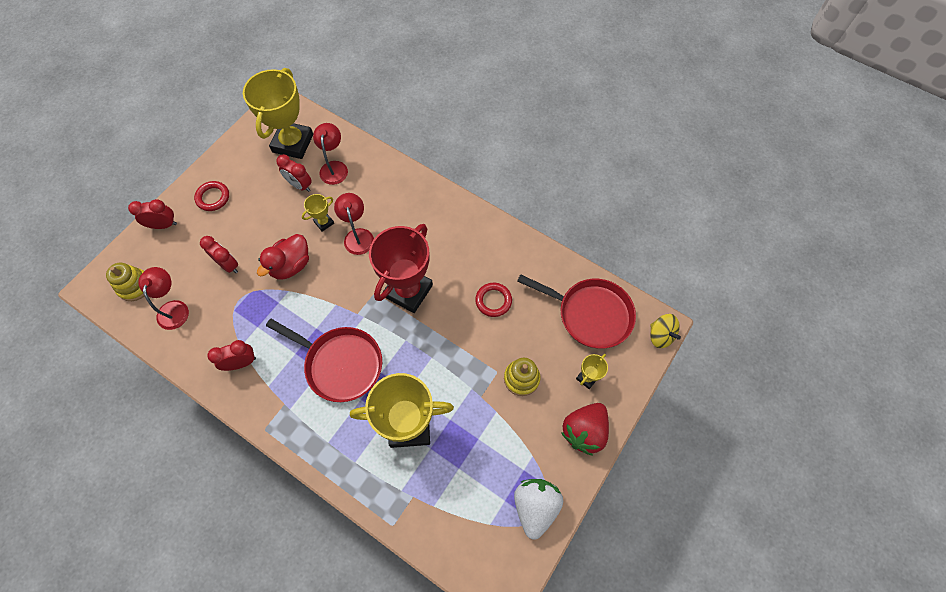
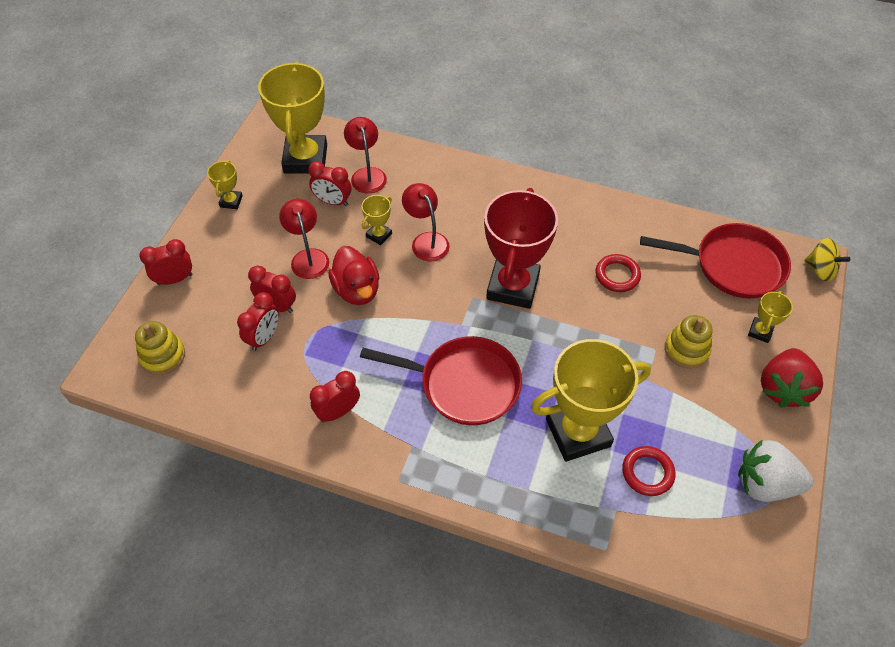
camera: 15 degrees left, 10 degrees down
red lamp [138,267,189,330] -> red lamp moved to [279,199,329,279]
red ring [194,181,229,211] -> red ring moved to [622,446,675,496]
red duck [257,234,309,280] -> red duck turned 45 degrees counterclockwise [328,246,379,305]
white strawberry [514,479,563,540] -> white strawberry turned 75 degrees counterclockwise [738,439,813,502]
none -> yellow trophy [207,160,243,209]
none -> red clock [237,292,279,351]

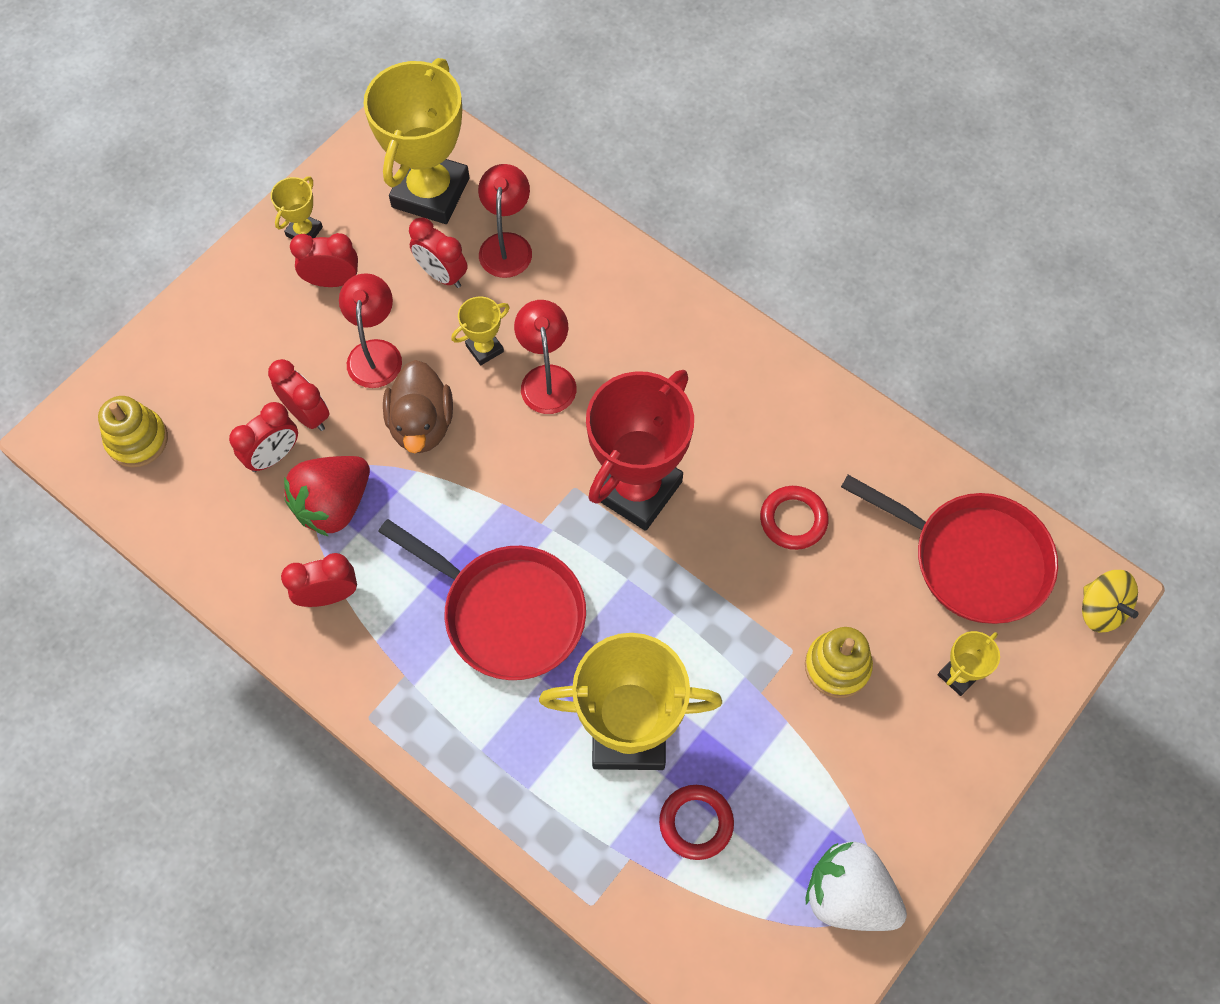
camera: 20 degrees right, 10 degrees up
red clock [139,239,192,285] -> red clock moved to [290,233,358,287]
red duck [328,246,379,305] -> brown duck [383,360,453,453]
red strawberry [761,348,823,408] -> red strawberry moved to [284,456,370,537]

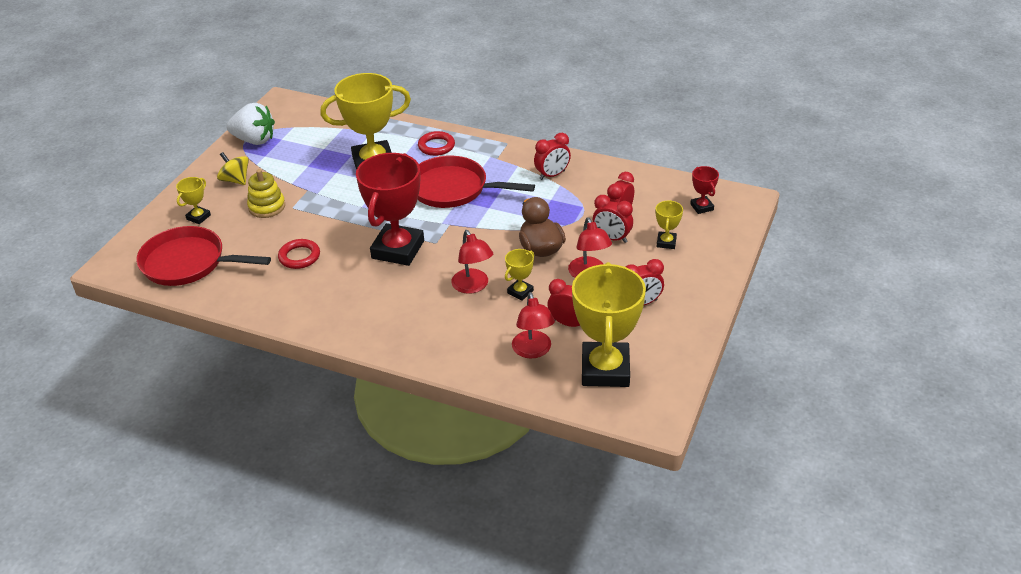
camera: 165 degrees right, 25 degrees down
yellow stacking toy [98,396,168,467] -> red trophy [690,166,719,214]
yellow trophy [271,177,323,239] -> yellow trophy moved to [656,200,683,249]
red strawberry [284,456,370,537] -> none
red ring [659,785,734,860] -> red ring moved to [418,131,455,156]
yellow spinning top [1082,570,1138,632] -> yellow spinning top moved to [217,152,249,185]

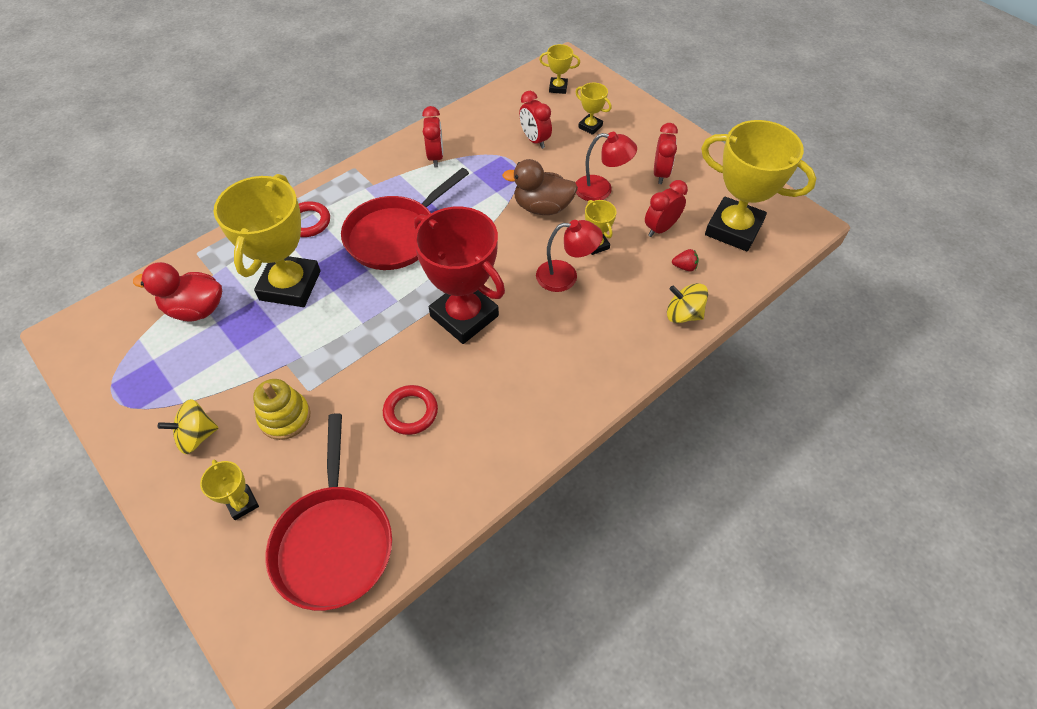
camera: 65 degrees left, 15 degrees up
red pan [136,226,271,286] -> red pan turned 45 degrees counterclockwise [265,413,392,611]
white strawberry [226,103,275,145] -> none
red lamp [512,292,555,358] -> red strawberry [672,249,699,271]
red clock [593,195,633,243] -> none
red trophy [690,166,719,214] -> yellow trophy [539,44,580,94]
none -> red duck [133,262,222,321]
none -> yellow spinning top [667,283,708,323]

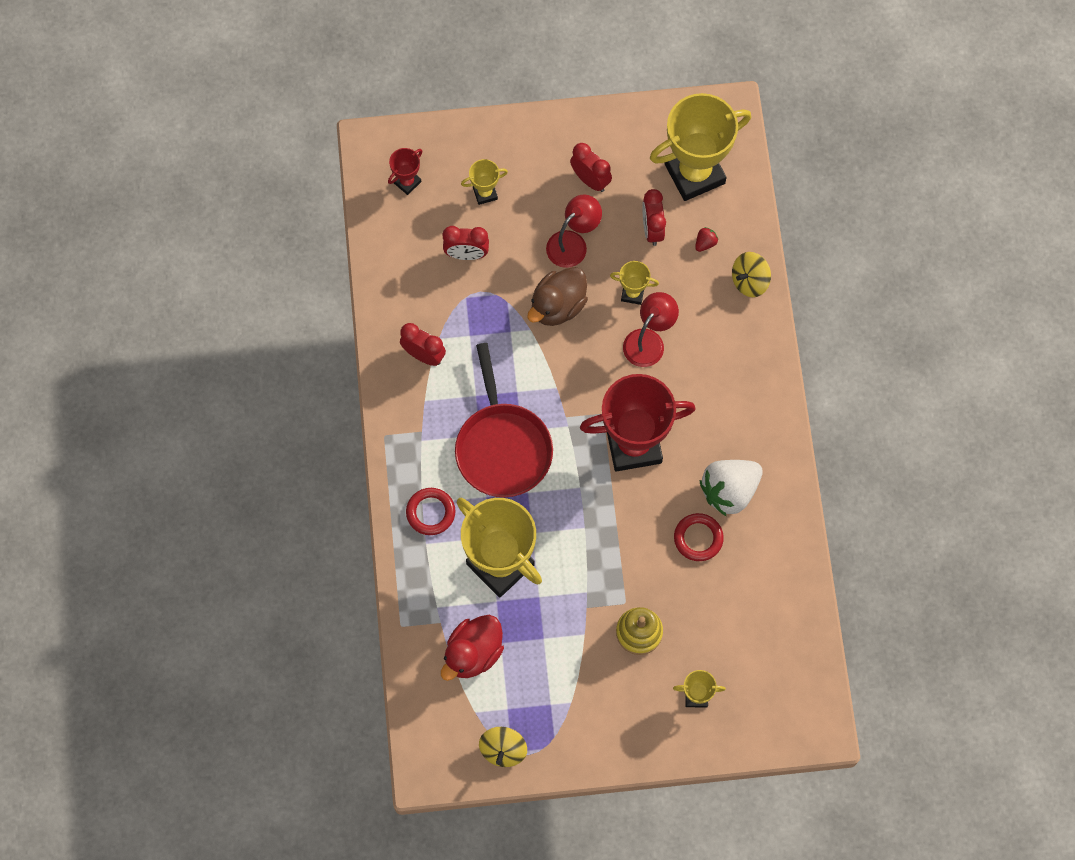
camera: 55 degrees left, 15 degrees up
yellow spinning top [158,399,218,454] -> yellow spinning top moved to [479,727,527,767]
red pan [265,413,392,611] -> none
yellow trophy [539,44,580,94] -> red trophy [388,148,423,195]
none -> white strawberry [700,460,763,517]

